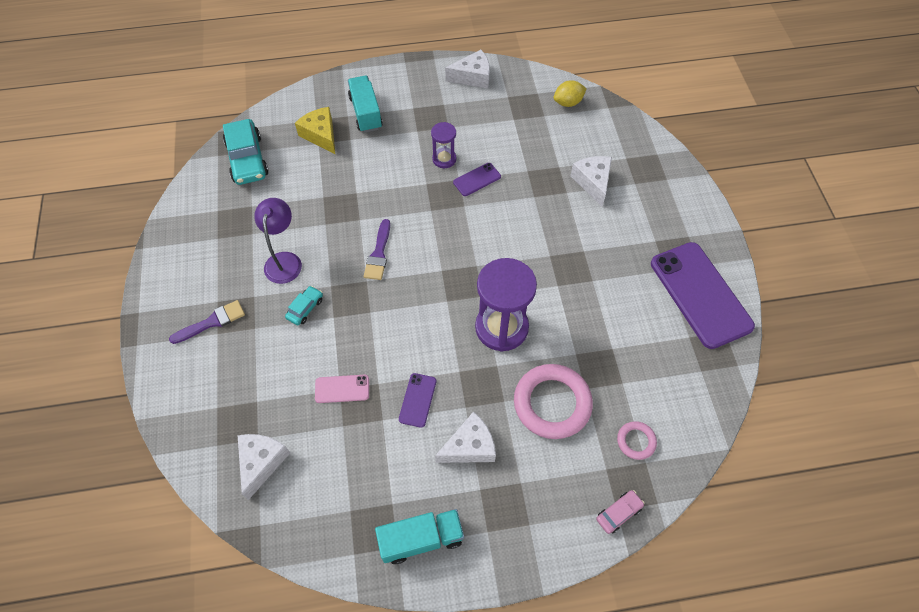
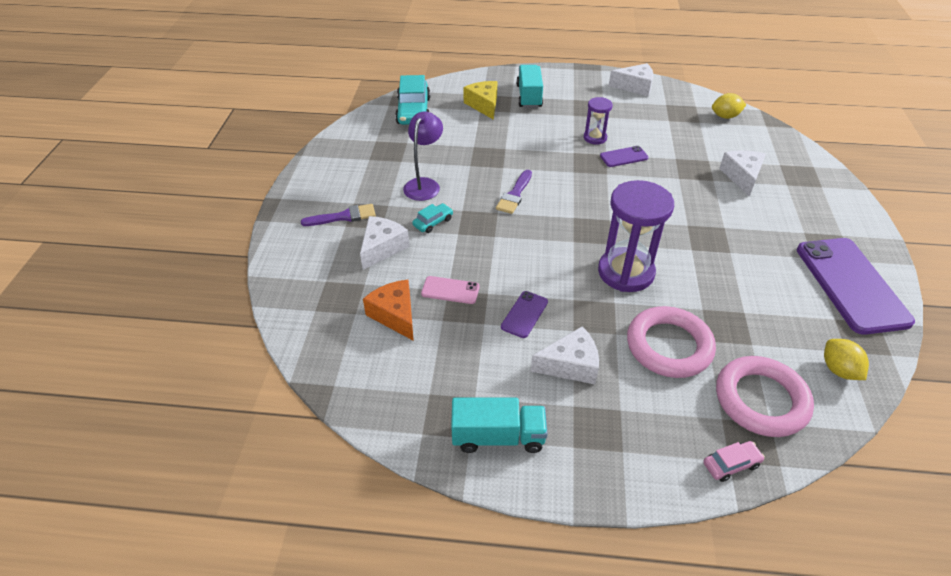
camera: 15 degrees right, 15 degrees down
white cheese [238,434,290,500] -> white cheese moved to [360,216,410,270]
pink ring [617,421,657,460] -> pink ring [716,356,814,437], size x2.05
none -> orange cheese [363,280,414,341]
none -> yellow lemon [824,339,869,380]

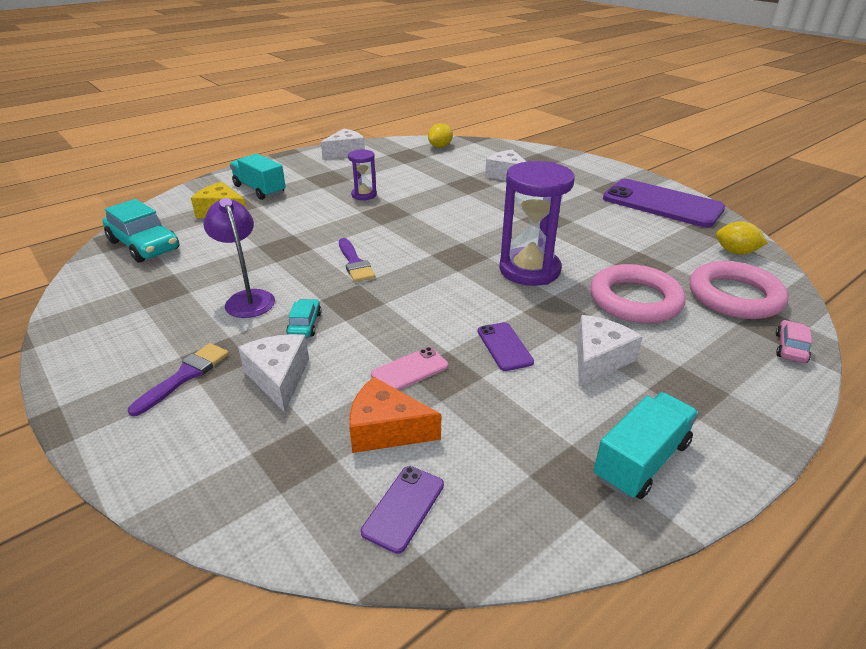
camera: 45 degrees left, 10 degrees down
purple phone [600,146,648,167] -> purple phone moved to [361,466,444,554]

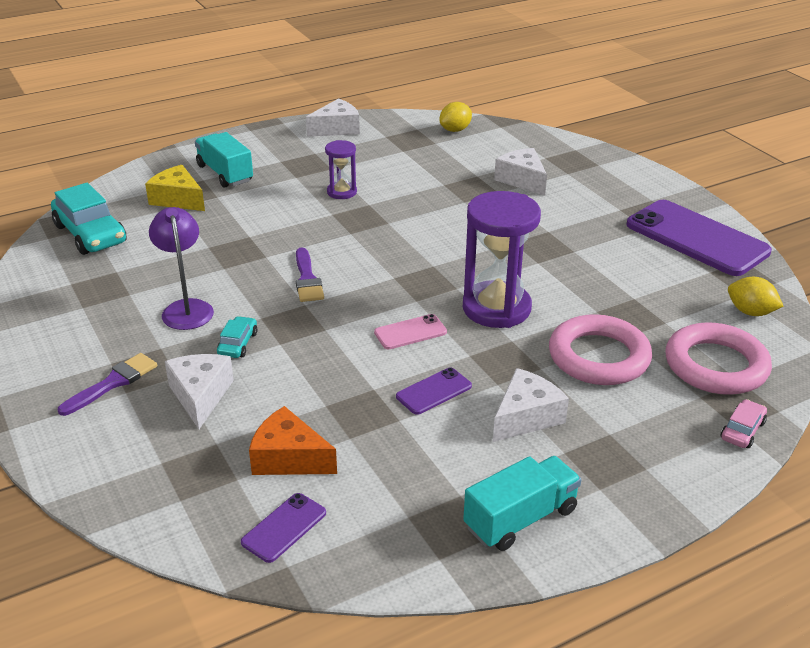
camera: 10 degrees right, 0 degrees up
pink phone [371,347,448,390] -> pink phone moved to [374,314,447,349]
purple phone [478,322,534,371] -> purple phone turned 60 degrees clockwise [396,367,472,415]

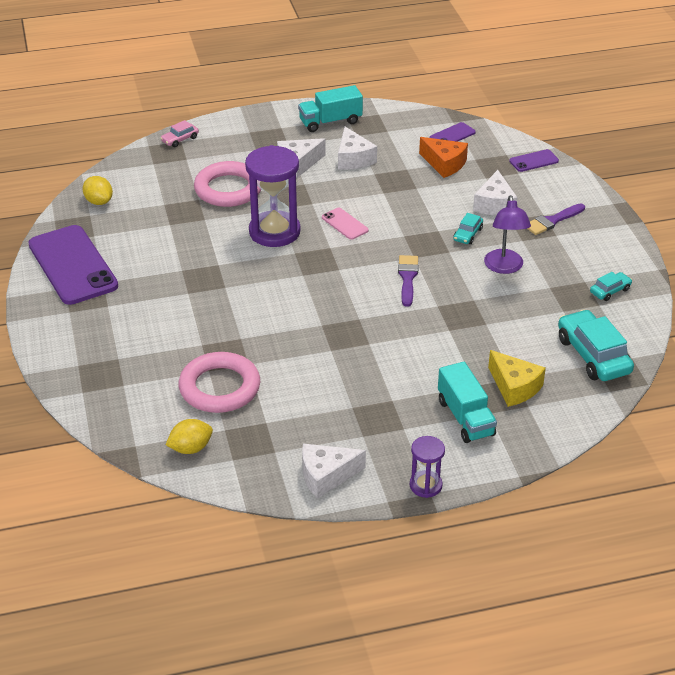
camera: 165 degrees left, 5 degrees up
purple hourglass [325,140,357,199] -> purple hourglass moved to [410,436,445,498]
pink phone [374,314,447,349] -> pink phone turned 60 degrees clockwise [322,208,369,240]
purple phone [396,367,472,415] -> purple phone moved to [509,149,559,172]
white cheese [494,148,547,196] -> white cheese moved to [338,127,377,170]
pink ring [665,322,772,395] -> pink ring moved to [179,352,260,413]
none -> turquoise car [590,272,632,301]

